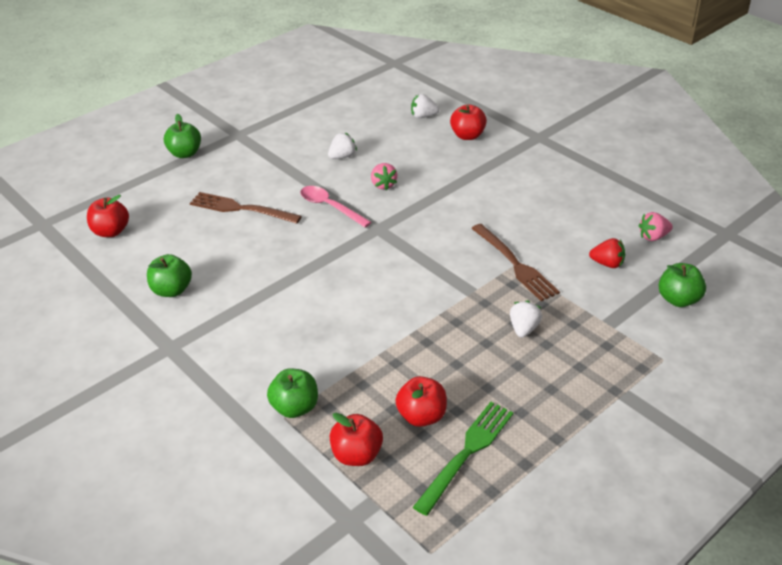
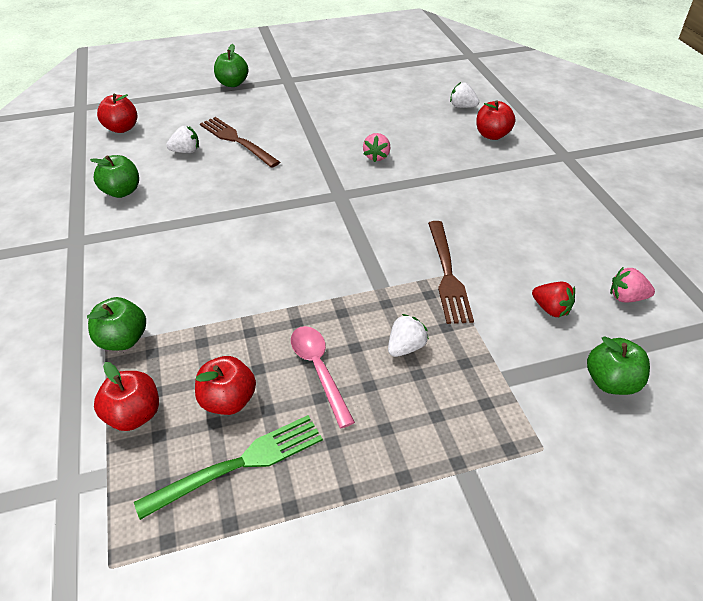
camera: 25 degrees right, 5 degrees up
pink spoon [300,186,371,228] -> pink spoon moved to [291,326,355,428]
white strawberry [328,133,357,159] -> white strawberry moved to [166,126,199,153]

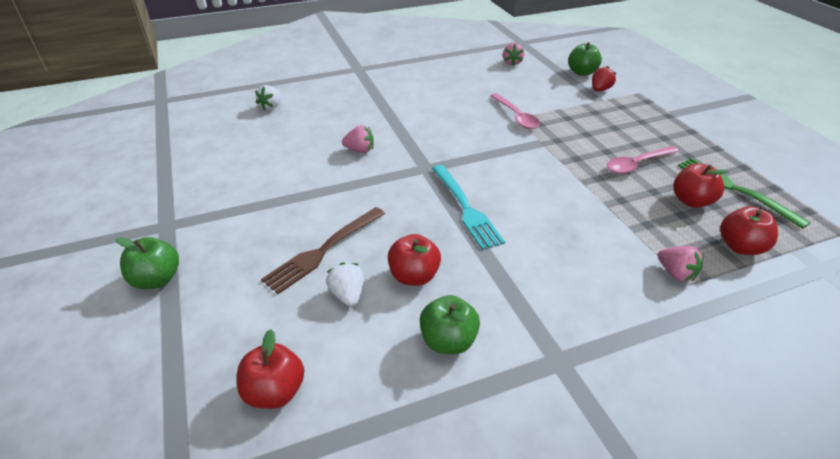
camera: 95 degrees left, 5 degrees down
green apple [87,297,146,350] -> pink strawberry [658,246,704,282]
white strawberry [388,314,429,357] -> none
brown fork [428,221,474,324] -> pink spoon [490,93,540,129]
red apple [476,100,515,140] -> red apple moved to [388,234,441,286]
red strawberry [532,282,575,317] -> red strawberry moved to [592,66,617,91]
none -> turquoise fork [432,165,505,250]

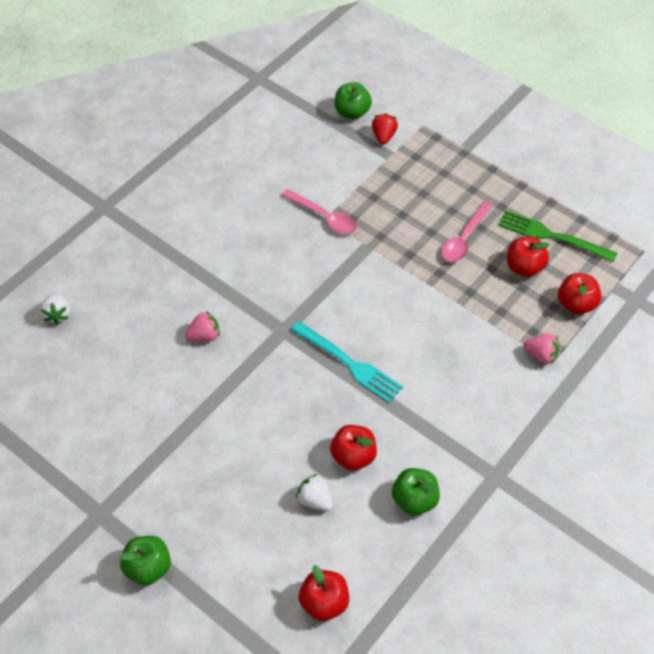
camera: 30 degrees left, 15 degrees up
brown fork [261,207,385,294] -> none
pink strawberry [503,43,524,65] -> none

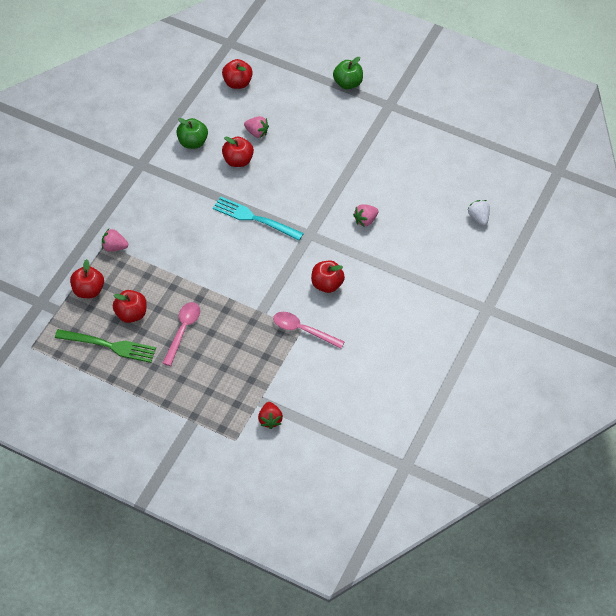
camera: 165 degrees right, 0 degrees up
white strawberry [296,474,333,511] -> pink strawberry [244,116,269,138]
green apple [334,82,372,119] -> none
none -> red apple [311,260,345,293]

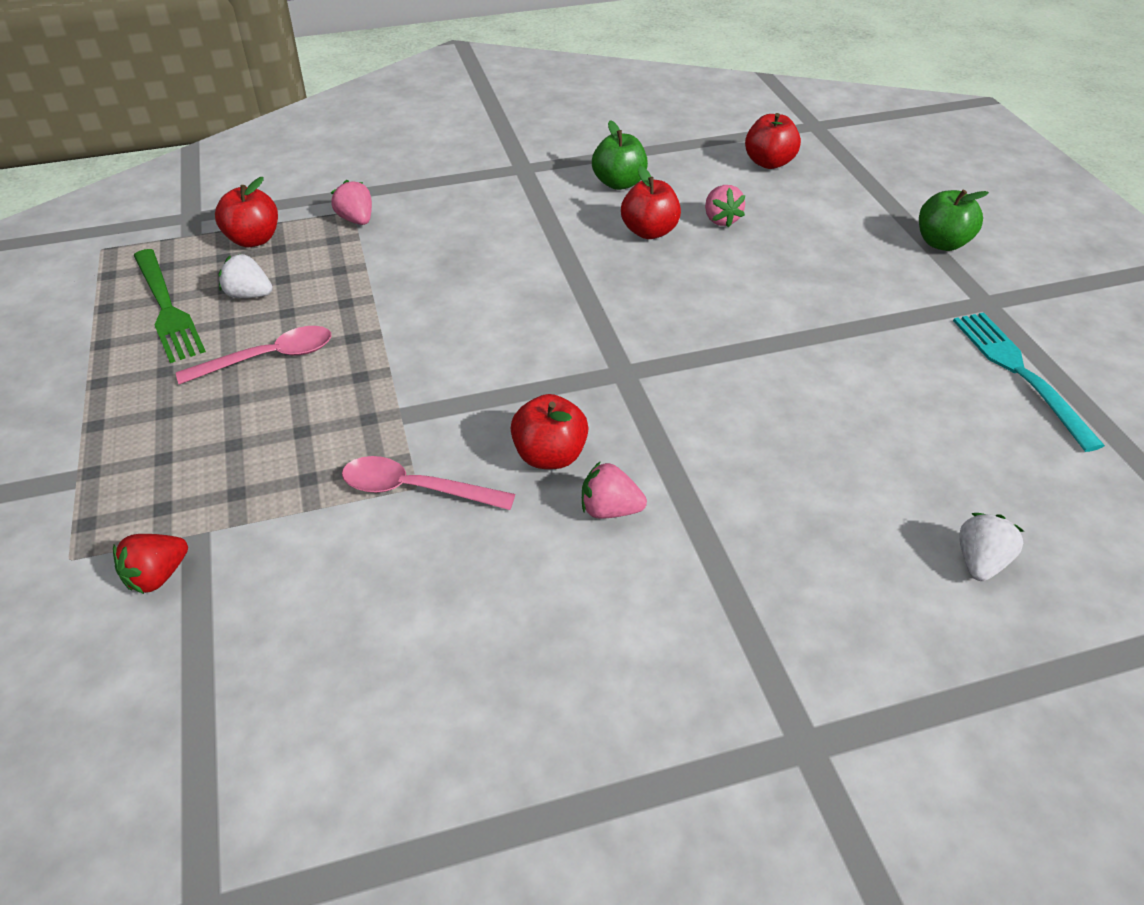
camera: 50 degrees right, 10 degrees down
red apple [113,290,147,323] -> white strawberry [218,254,273,298]
turquoise fork [213,196,304,241] -> turquoise fork moved to [953,312,1105,452]
pink spoon [273,312,344,348] -> pink spoon turned 60 degrees counterclockwise [342,456,515,510]
pink strawberry [353,204,378,227] -> pink strawberry moved to [582,461,647,519]

